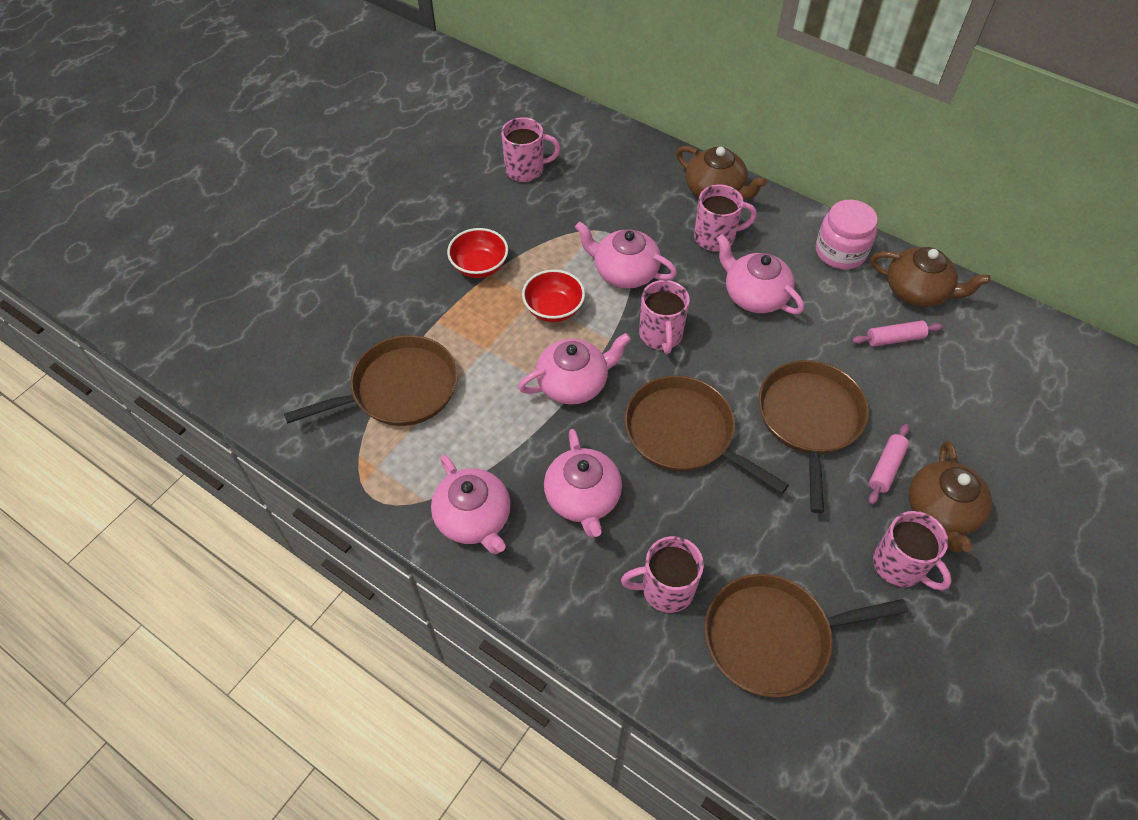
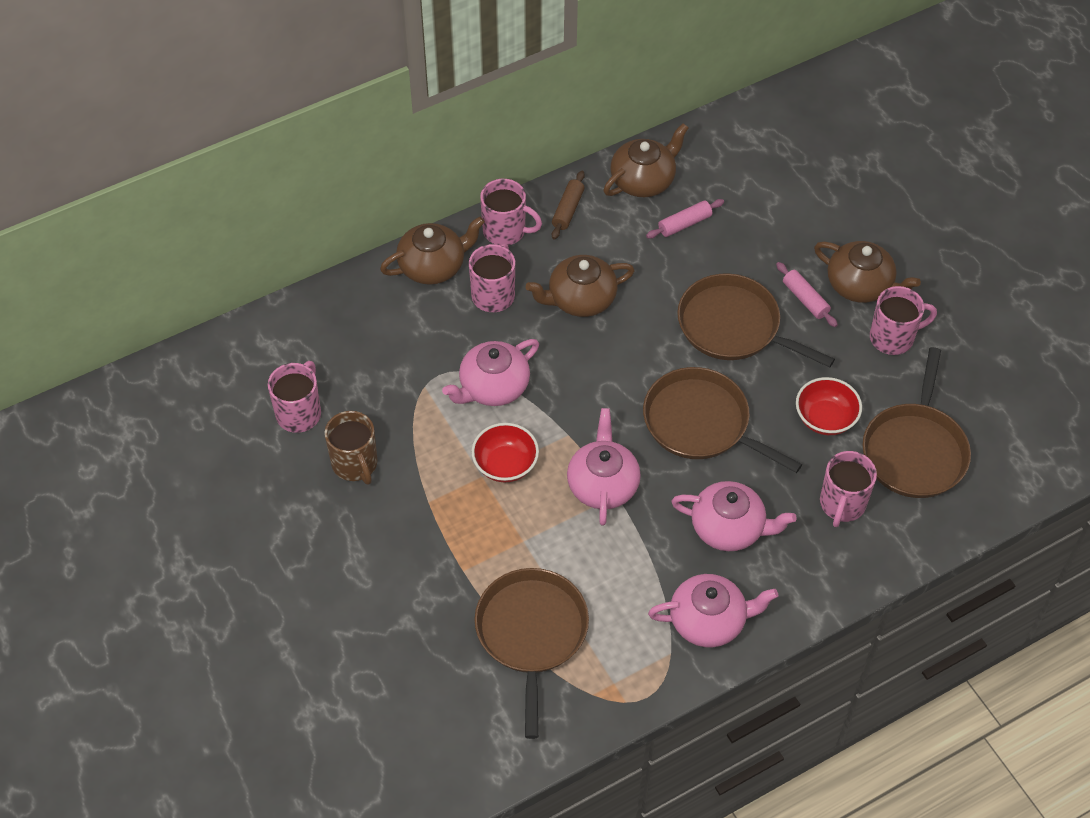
camera: 65 degrees left, 0 degrees up
red bowl [447,228,508,278] -> red bowl moved to [796,377,862,435]
brown pan [624,375,789,494] -> brown pan turned 60 degrees clockwise [643,367,802,473]
pink mug [639,280,690,354] -> pink mug moved to [480,179,542,245]
pink teapot [716,234,804,314] -> brown teapot [526,255,635,317]
pink jar [816,200,878,269] -> brown rolling pin [552,171,585,239]
pink rolling pin [852,320,943,347] -> pink rolling pin turned 45 degrees clockwise [646,199,724,239]
none -> brown mug [325,411,378,485]

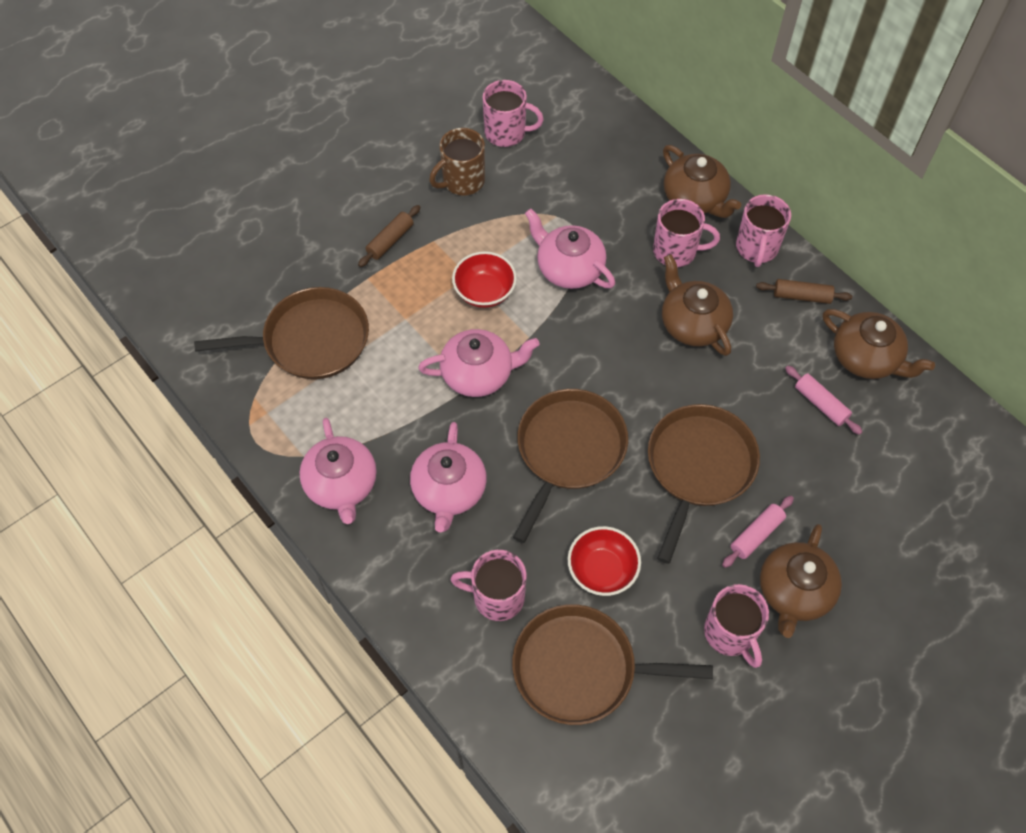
camera: 80 degrees right, 5 degrees up
none -> brown rolling pin [358,205,420,267]

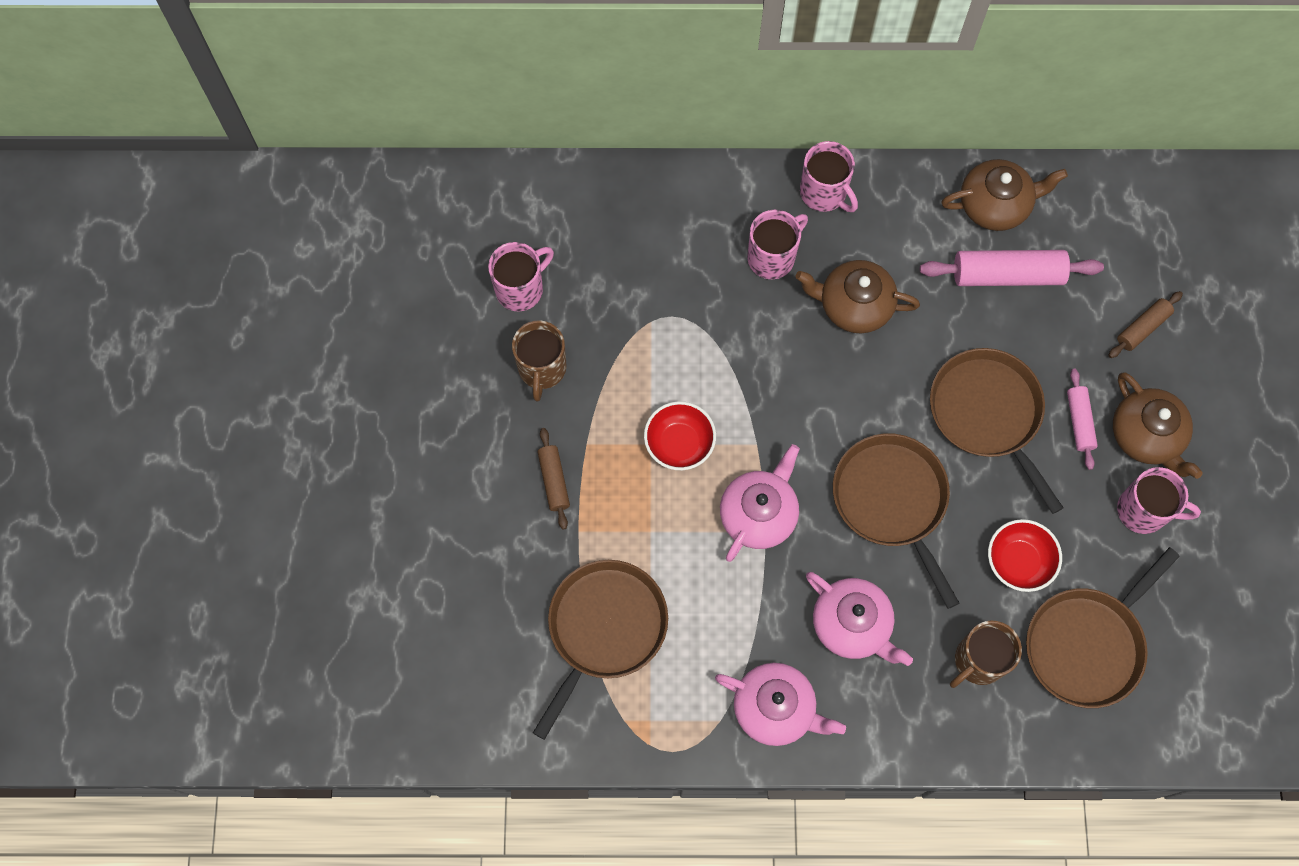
camera: 50 degrees left, 10 degrees up
pink mug [451,550,527,621] -> brown mug [950,621,1022,688]
pink teapot [525,208,615,289] -> none
brown teapot [663,145,741,218] -> none
brown rolling pin [756,279,852,304] -> brown rolling pin moved to [1108,291,1183,358]
pink rolling pin [785,366,862,435] -> pink rolling pin [920,250,1104,286], size x1.78

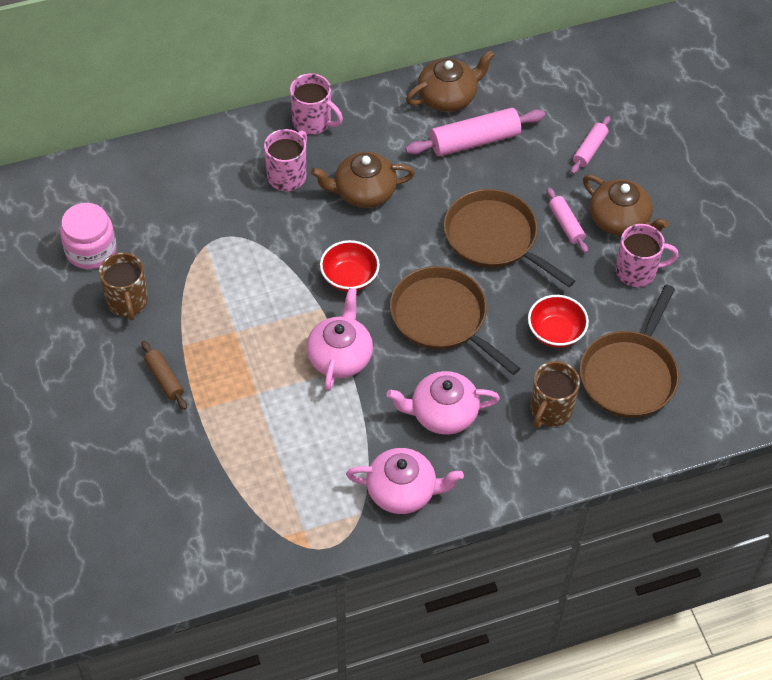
camera: 20 degrees left, 15 degrees down
pink mug [488,242,554,312] -> pink jar [60,203,116,269]
brown pan [533,560,668,740] -> none
red bowl [644,401,716,470] -> red bowl moved to [320,240,380,292]
pink teapot [806,572,913,666] -> pink teapot turned 150 degrees clockwise [387,371,500,435]
brown rolling pin [1108,291,1183,358] -> pink rolling pin [571,116,611,174]

